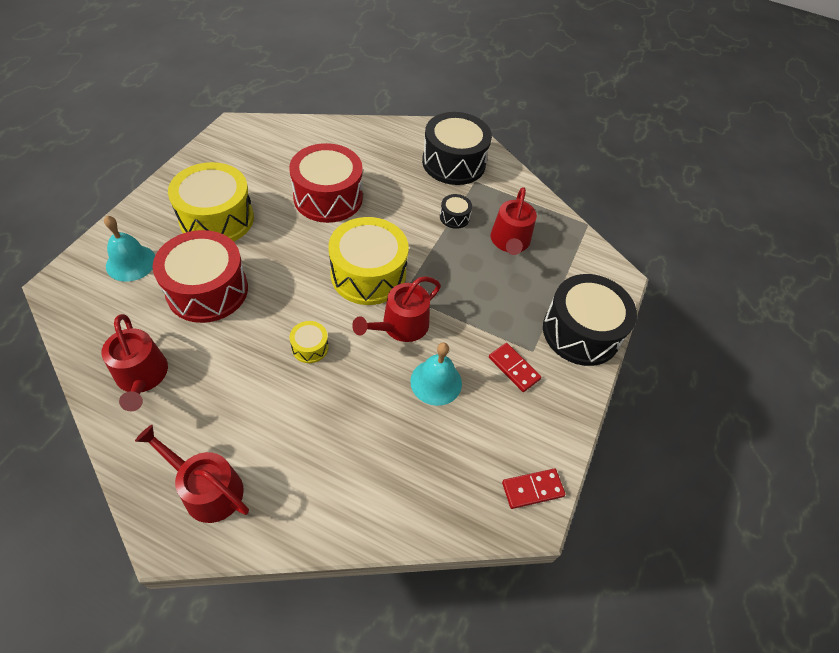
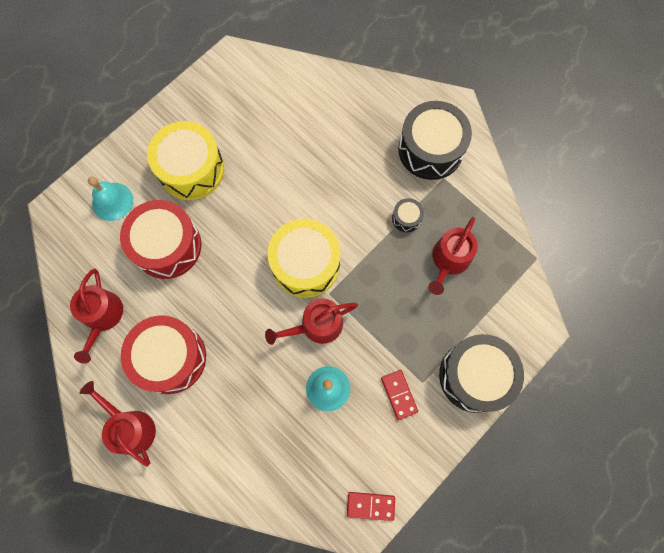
camera: 25 degrees right, 20 degrees up
red drum [289,143,363,223] -> red drum moved to [121,315,206,394]
yellow drum [290,321,329,363] -> none

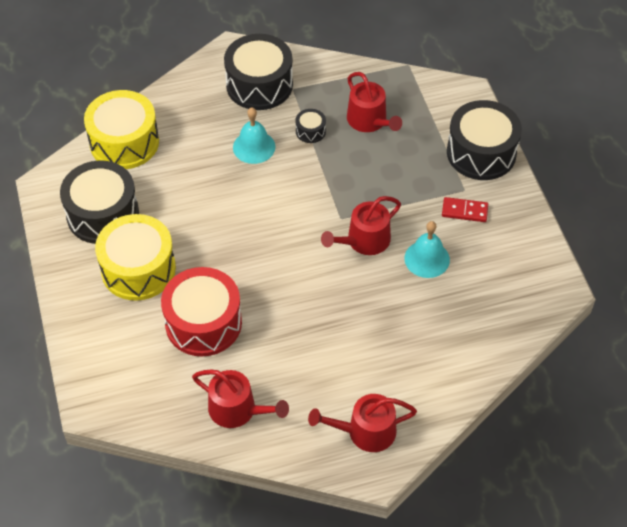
camera: 60 degrees left, 20 degrees down
turquoise bell [88,176,133,221] -> turquoise bell moved to [233,107,275,164]
red drum [121,315,206,394] -> none
red watering can [265,298,358,345] -> red watering can turned 45 degrees clockwise [321,196,401,255]
yellow drum [267,219,341,298] -> yellow drum moved to [84,90,159,169]
red domino [347,492,395,521] -> none
none -> black drum [60,161,139,244]

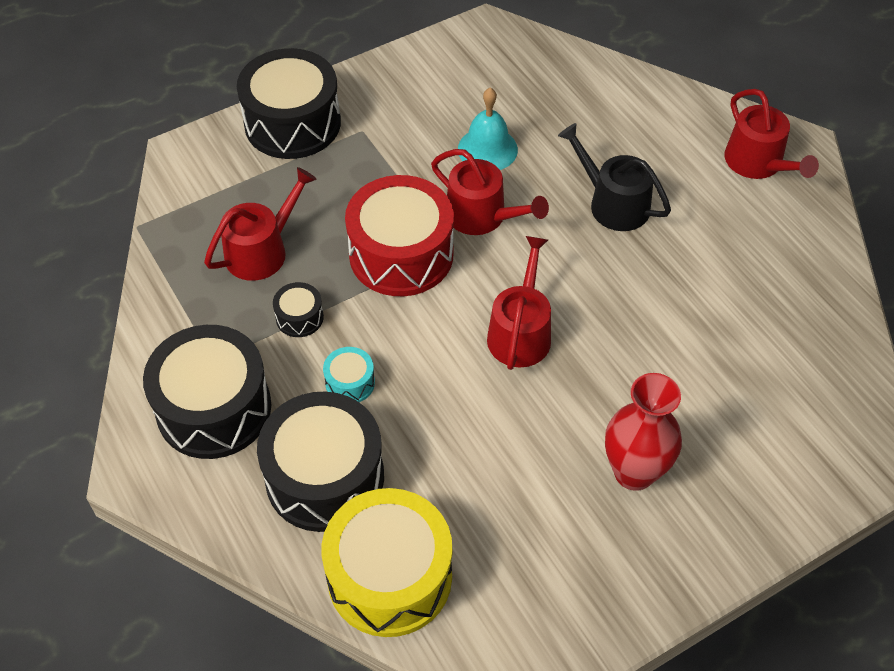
camera: 105 degrees left, 0 degrees up
black drum [60,161,139,244] -> black drum moved to [257,392,384,532]
yellow drum [95,214,176,301] -> red vase [605,373,682,491]
red drum [161,267,242,356] -> red drum moved to [345,175,454,296]
red watering can [192,369,289,428] -> red watering can moved to [487,236,551,370]
turquoise bell [233,107,275,164] -> turquoise drum [323,347,375,402]
red domino [442,197,488,222] -> none
none -> black watering can [558,123,671,231]

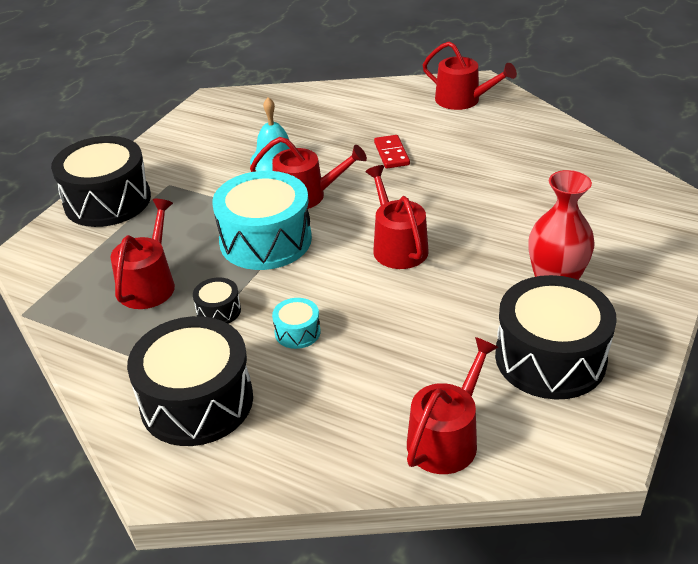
camera: 30 degrees left, 15 degrees down
black drum [257,392,384,532] -> black drum moved to [495,275,617,399]
yellow drum [321,488,452,637] -> red watering can [407,337,499,474]
red drum [345,175,454,296] -> turquoise drum [212,171,312,270]
black watering can [558,123,671,231] -> red domino [374,135,410,169]

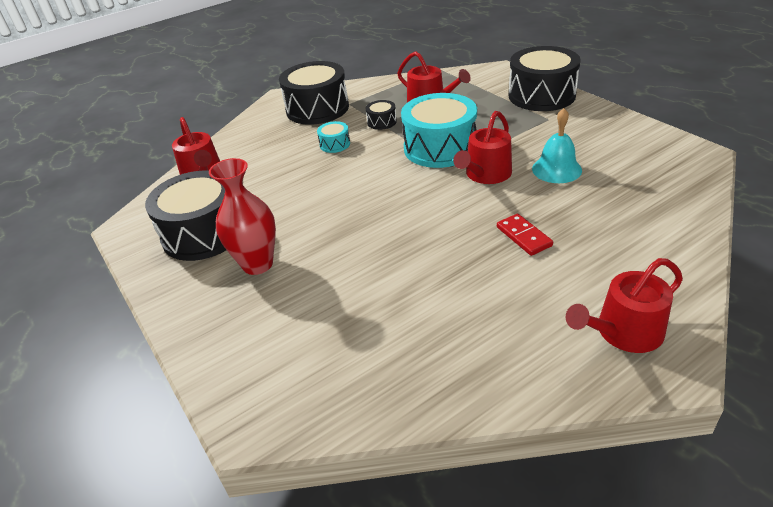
camera: 120 degrees right, 0 degrees up
red watering can [365,165,429,269] -> none
red domino [374,135,410,169] -> red domino turned 45 degrees clockwise [497,214,553,256]

